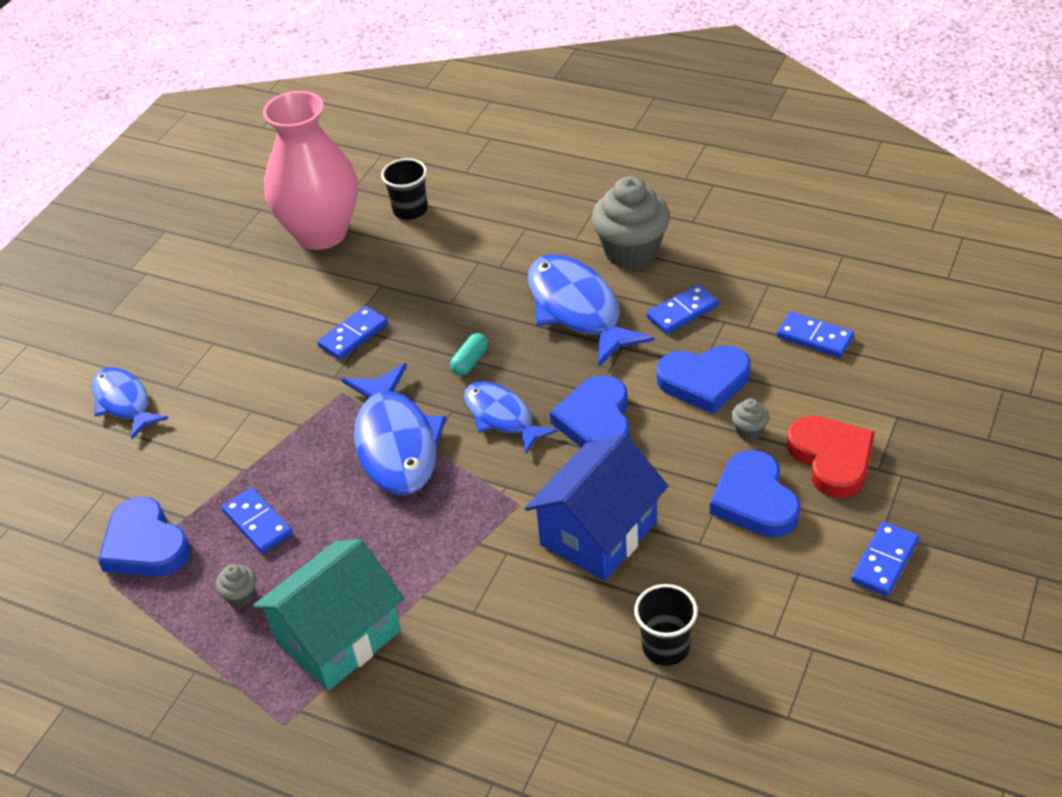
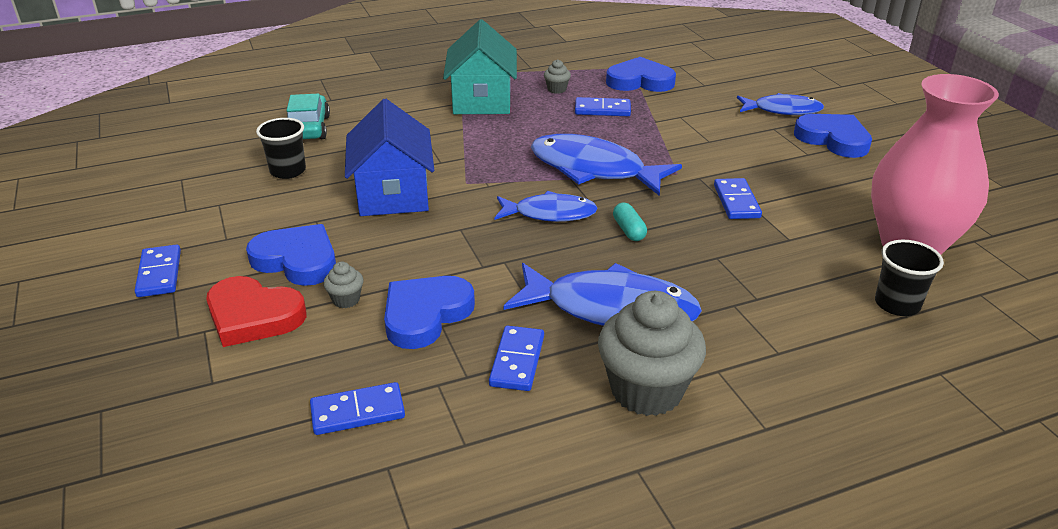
camera: 130 degrees right, 10 degrees down
blue heart [550,375,630,447] -> blue heart moved to [794,114,872,158]
none -> turquoise car [287,93,330,139]

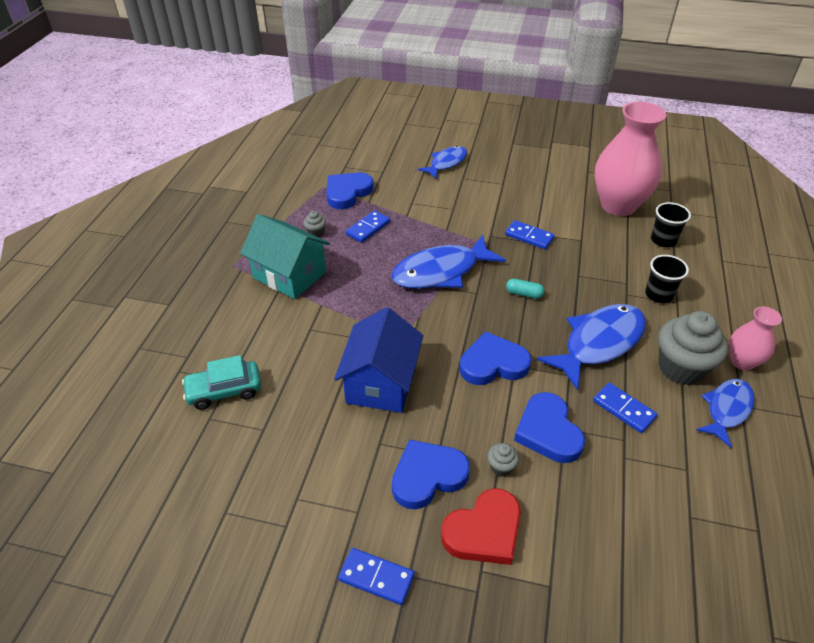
camera: 55 degrees left, 10 degrees up
black cup [256,118,306,179] -> black cup moved to [645,255,689,303]
turquoise car [287,93,330,139] -> turquoise car turned 45 degrees counterclockwise [182,355,261,410]
blue domino [310,382,405,435] -> none
blue house [345,99,434,216] -> blue house turned 75 degrees clockwise [334,307,423,413]
blue fish [495,191,598,222] -> blue fish moved to [696,379,754,448]
blue heart [794,114,872,158] -> blue heart moved to [460,331,531,385]
none -> pink vase [729,306,782,371]

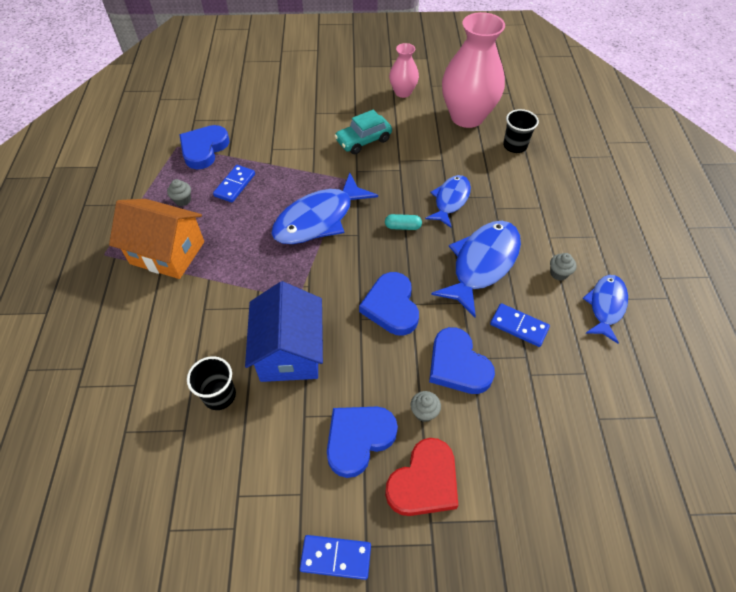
camera: 15 degrees left, 10 degrees up
turquoise car [182,355,261,410] -> turquoise car moved to [335,110,392,154]
turquoise house [240,214,330,299] -> orange house [109,199,204,279]
blue fish [418,146,467,178] -> blue fish moved to [425,175,471,228]
blue heart [460,331,531,385] -> blue heart turned 75 degrees counterclockwise [359,272,419,335]
blue domino [505,220,555,249] -> none
black cup [645,255,689,303] -> black cup moved to [187,356,236,410]
grey cupcake [658,311,728,385] -> grey cupcake [550,253,577,280], size x0.43
pink vase [729,306,782,371] -> pink vase moved to [389,43,419,98]

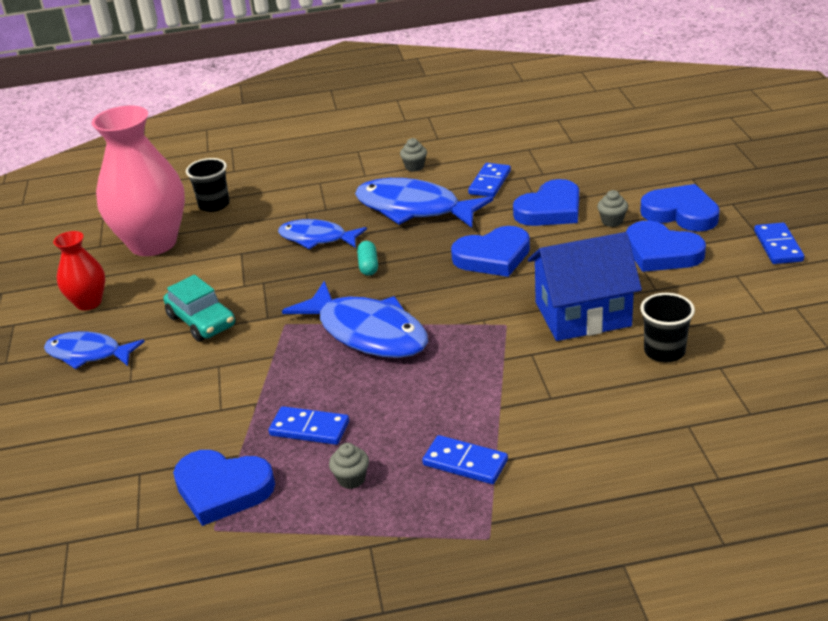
camera: 95 degrees left, 20 degrees down
orange house [109,199,204,279] -> blue domino [422,435,508,484]
red heart [385,438,458,516] -> blue heart [640,184,720,232]
pink vase [389,43,419,98] -> red vase [53,231,105,310]
blue fish [583,275,628,343] -> blue fish moved to [44,331,145,369]

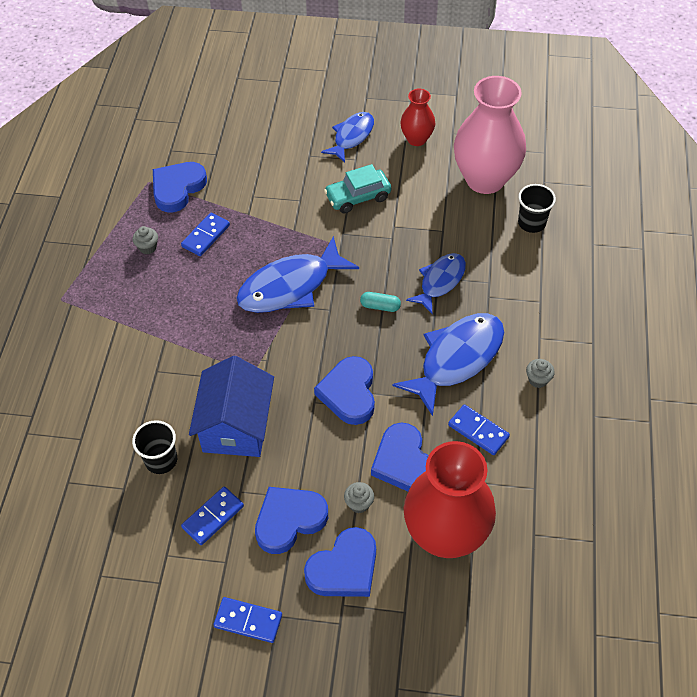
camera: 105 degrees right, 20 degrees up
blue domino [422,435,508,484] -> blue domino moved to [181,486,244,545]
none -> red vase [404,441,496,558]

